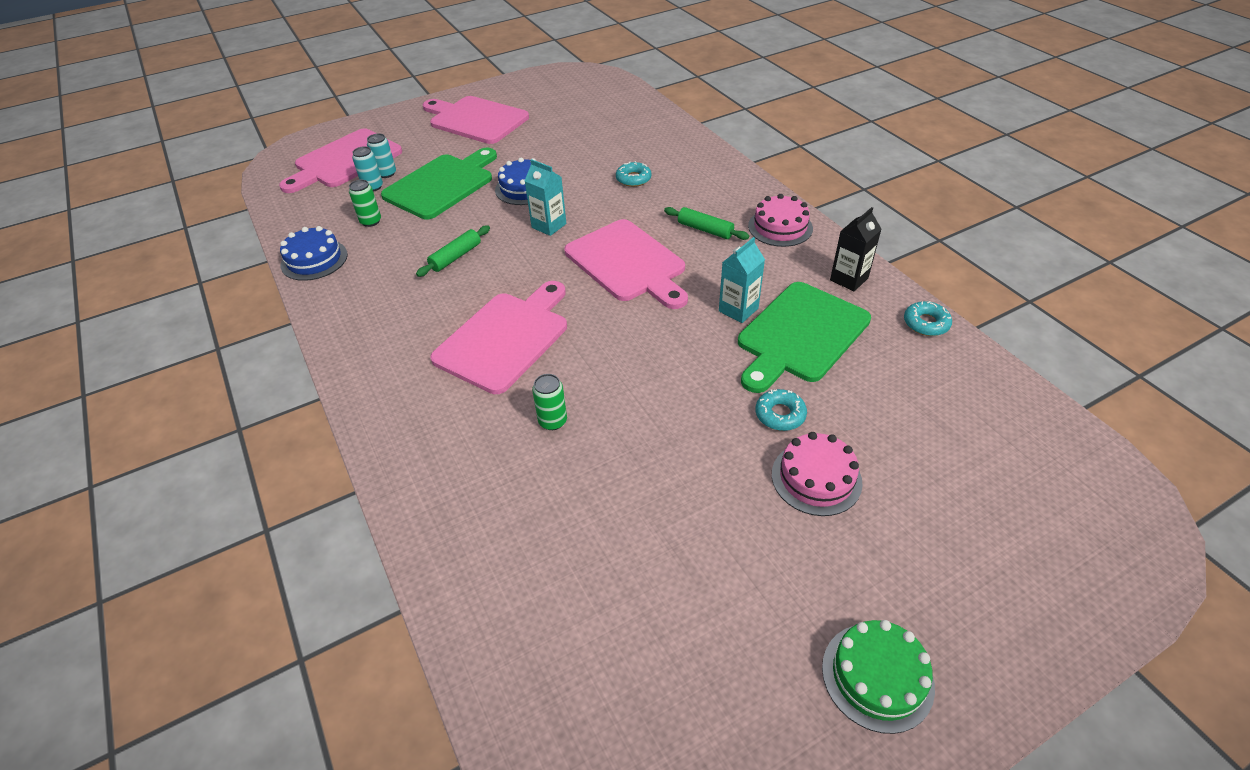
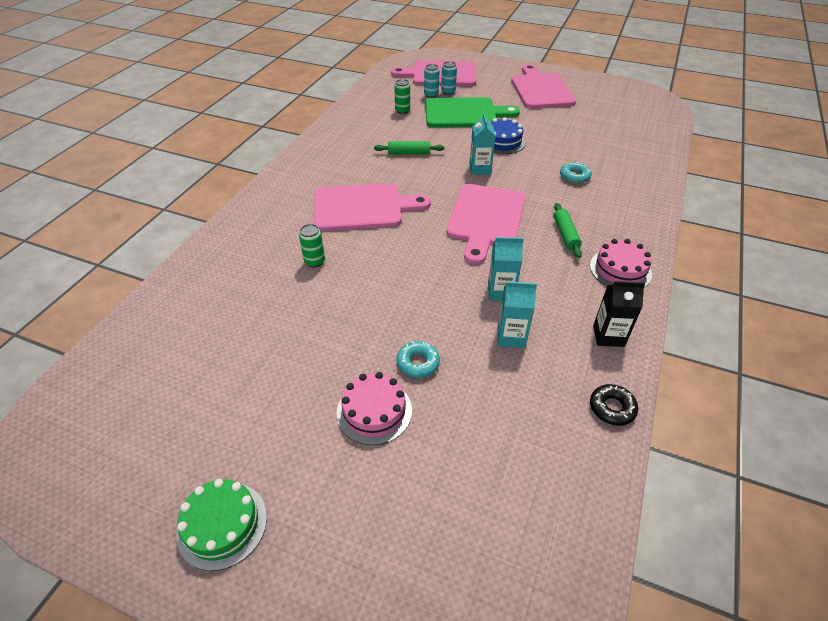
camera: 50 degrees right, 0 degrees up
blue cake [280,226,348,281] -> none
green cutting board [738,282,871,393] -> turquoise carton [498,281,537,348]
turquoise donut [904,301,952,336] -> black donut [590,384,638,426]

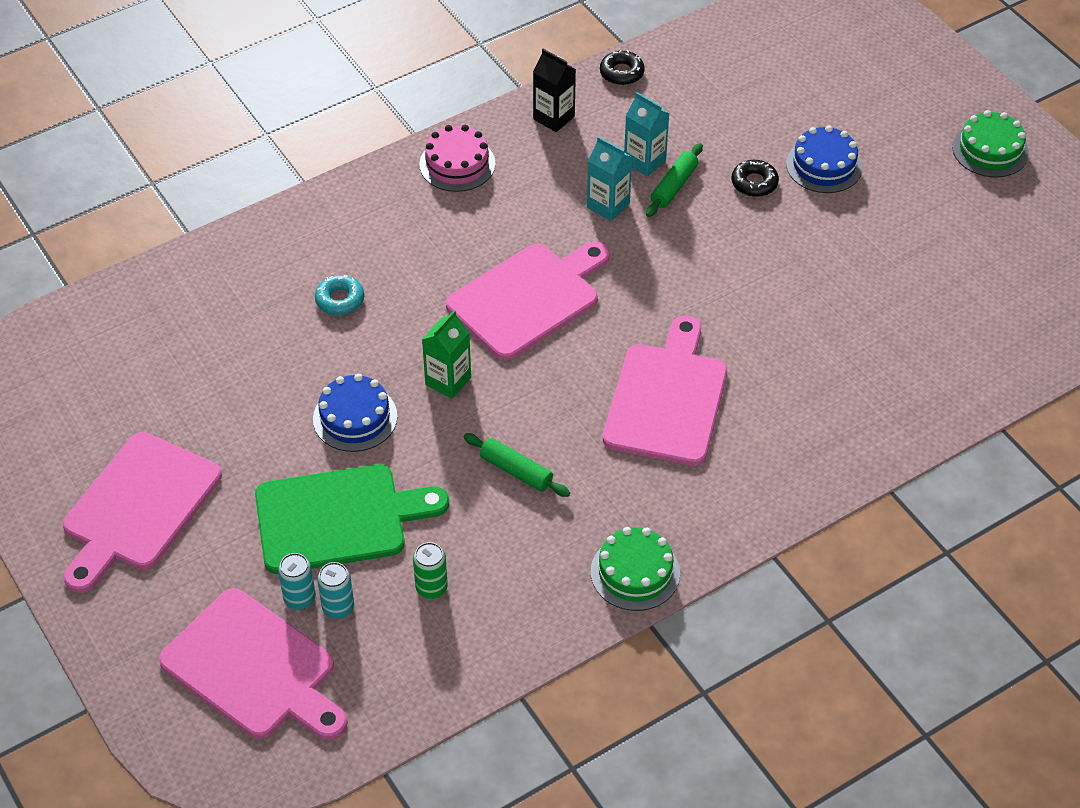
camera: 145 degrees left, 5 degrees up
green can [299,224,325,267] -> none
pink cutting board [314,183,431,231] -> pink cutting board turned 75 degrees clockwise [603,316,727,466]
pink cake [337,372,412,445] -> blue cake [786,125,862,193]
turquoise donut [396,341,440,378] -> black donut [732,160,779,197]
green cutting board [425,97,520,128] -> green cutting board turned 135 degrees clockwise [255,464,449,574]
turquoise carton [469,113,496,175] -> green carton [422,310,471,399]
green rolling pin [554,203,582,258] -> green rolling pin moved to [646,143,703,217]
none -> green cake [591,527,680,611]

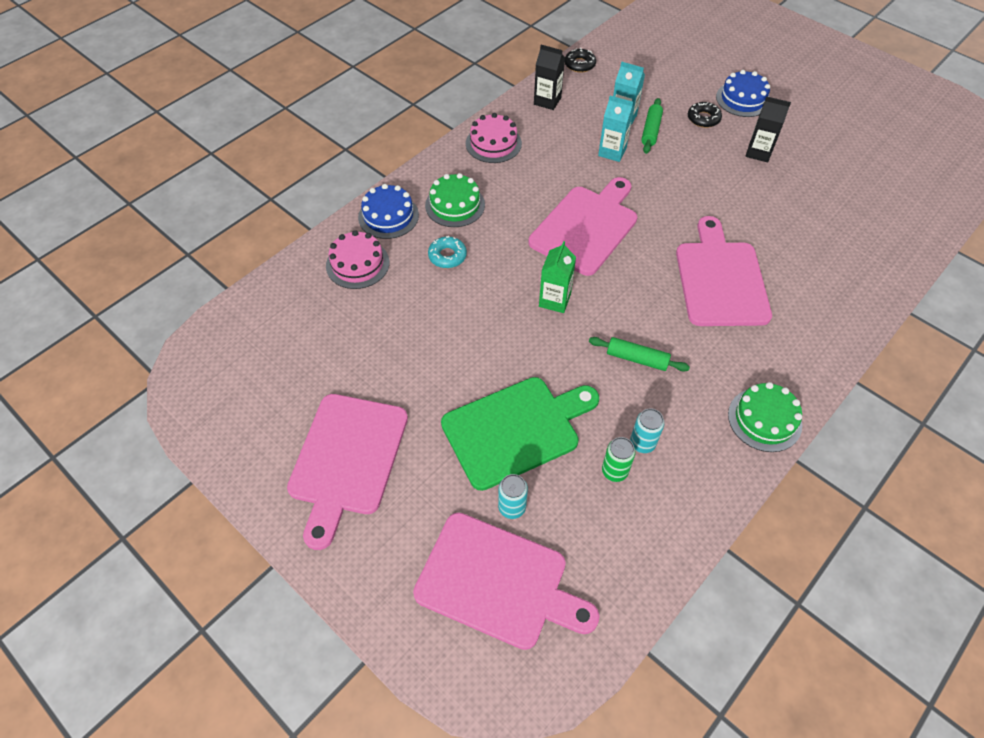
camera: 15 degrees left, 5 degrees up
blue cake [313,374,398,452] -> blue cake moved to [358,184,419,239]
turquoise can [317,562,354,619] -> turquoise can moved to [630,408,664,453]
green cake [952,110,1029,177] -> green cake moved to [425,173,485,227]
none -> pink cake [326,230,390,289]
none -> black carton [745,96,791,163]

